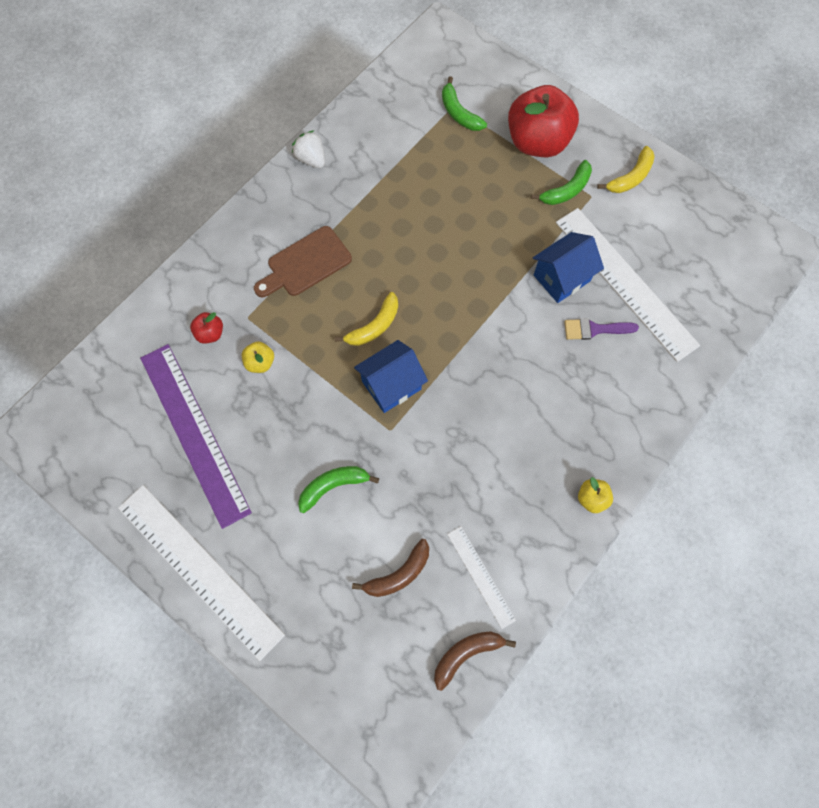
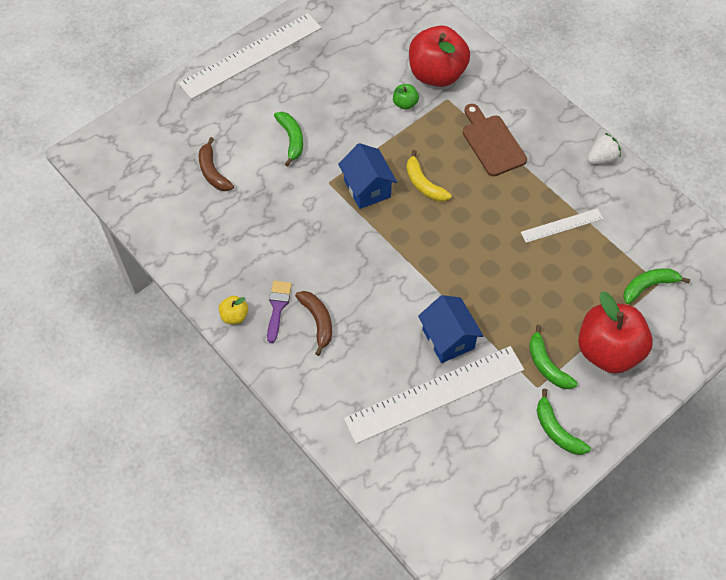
camera: 100 degrees right, 10 degrees down
purple ruler [140,344,252,529] -> none
red apple [190,312,223,344] -> red apple [409,25,470,87], size x2.37
yellow apple [242,341,274,373] -> green apple [393,84,419,110]
brown banana [434,631,516,691] -> brown banana moved to [295,291,332,356]
white ruler [447,526,516,629] -> white ruler moved to [521,208,603,243]
purple brush [564,318,639,340] -> purple brush moved to [267,281,292,343]
yellow banana [597,146,655,193] -> green banana [537,389,591,455]

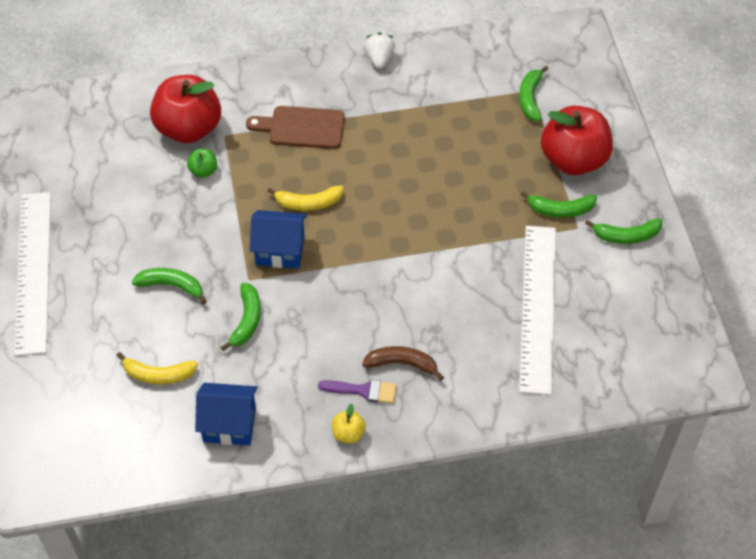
camera: 60 degrees left, 5 degrees down
brown banana [199,137,234,191] -> yellow banana [117,352,198,384]
purple brush [267,281,292,343] -> purple brush turned 150 degrees clockwise [318,380,397,404]
blue house [418,295,484,363] -> blue house moved to [195,383,258,445]
white ruler [521,208,603,243] -> none
none -> green banana [221,283,261,351]

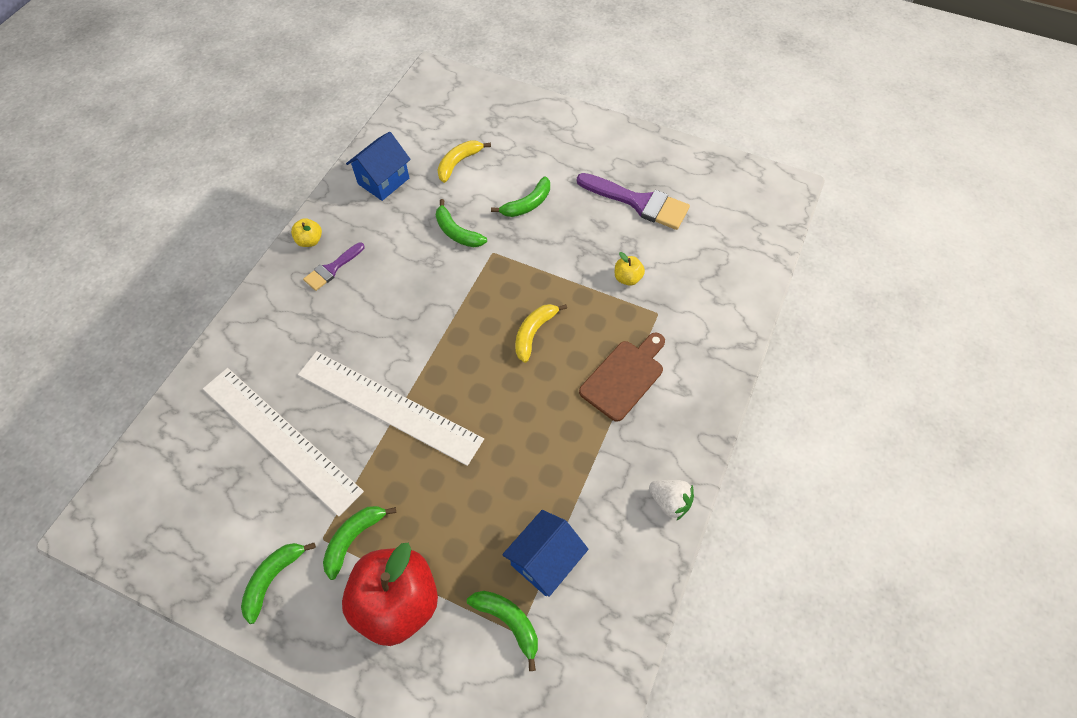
camera: 125 degrees right, 5 degrees up
white ruler [14,192,51,356] -> white ruler moved to [298,351,484,466]
red apple [150,75,221,143] -> none
green apple [187,149,217,178] -> yellow apple [615,252,645,286]
blue house [249,210,307,269] -> blue house moved to [502,510,589,597]
brown banana [362,346,444,381] -> none
none -> purple brush [577,173,690,230]

